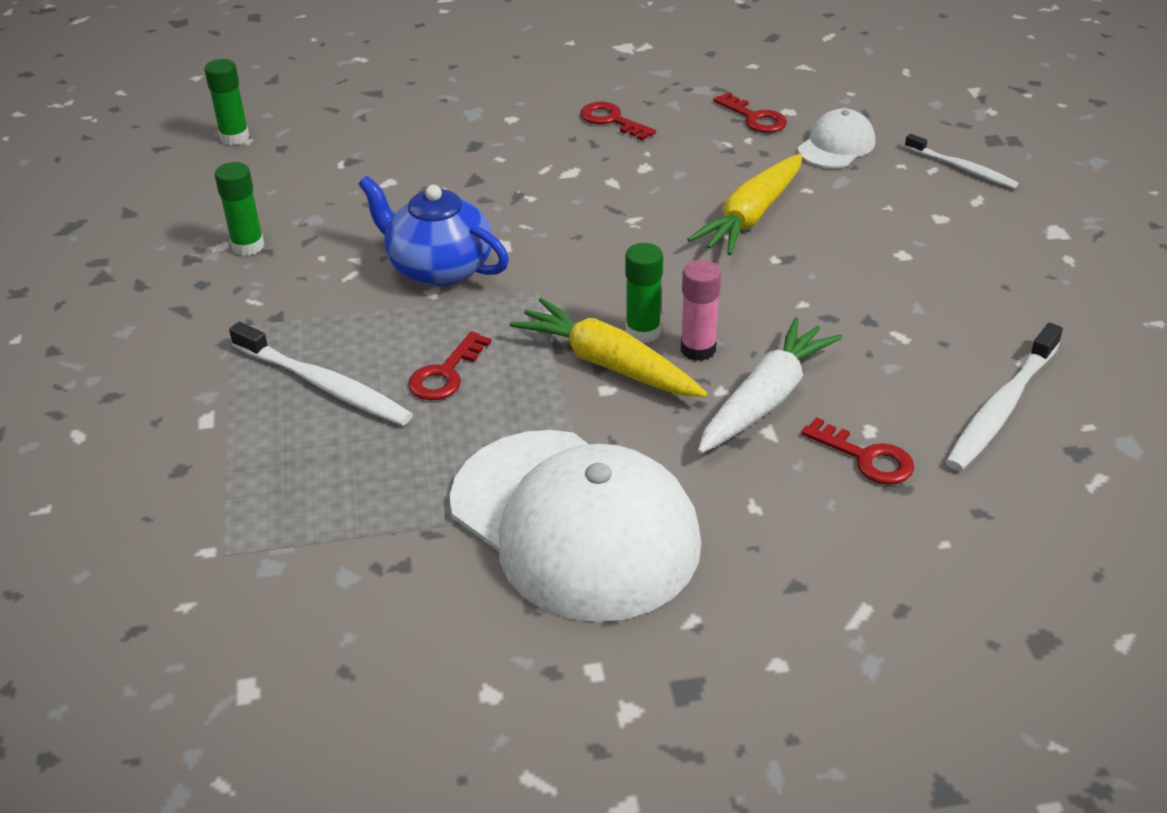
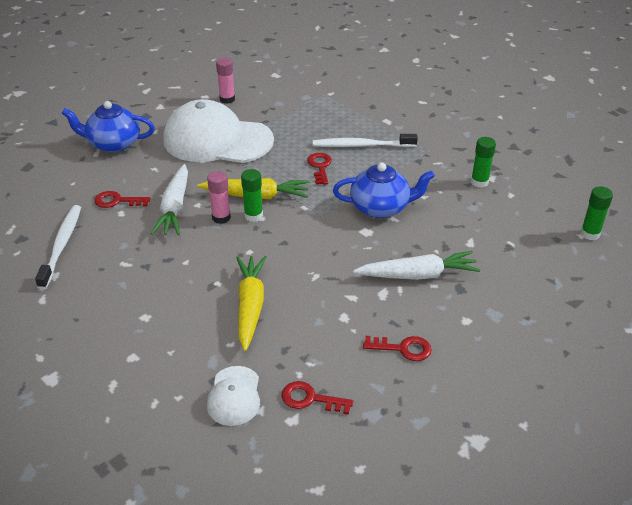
camera: 145 degrees right, 0 degrees up
white toothbrush [905,134,1019,189] -> none
none -> blue teapot [62,101,155,153]
none -> pink glue stick [216,58,235,104]
none -> white carrot [353,251,480,280]

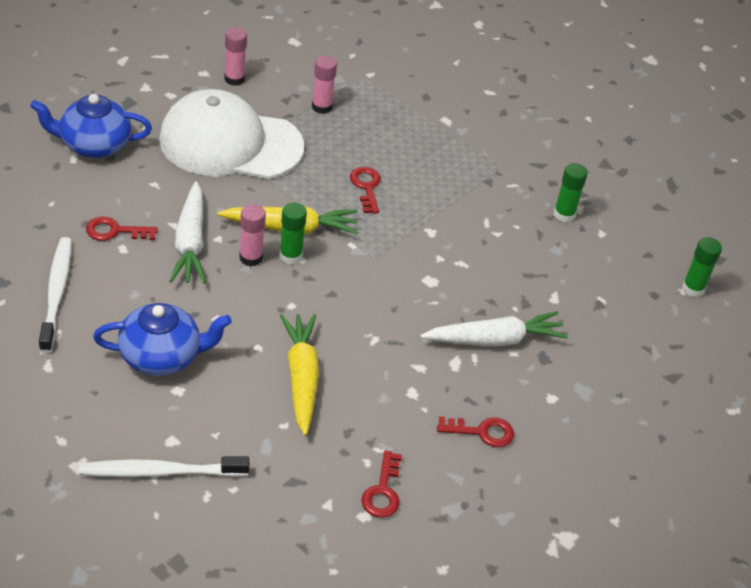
camera: 10 degrees left, 5 degrees up
white cap [207,366,260,426] -> none
red key [282,381,353,415] -> red key turned 90 degrees counterclockwise [361,451,402,518]
white toothbrush [313,134,418,147] -> white toothbrush moved to [79,456,249,477]
blue teapot [333,163,435,218] -> blue teapot moved to [93,303,232,376]
none -> pink glue stick [312,56,337,114]

